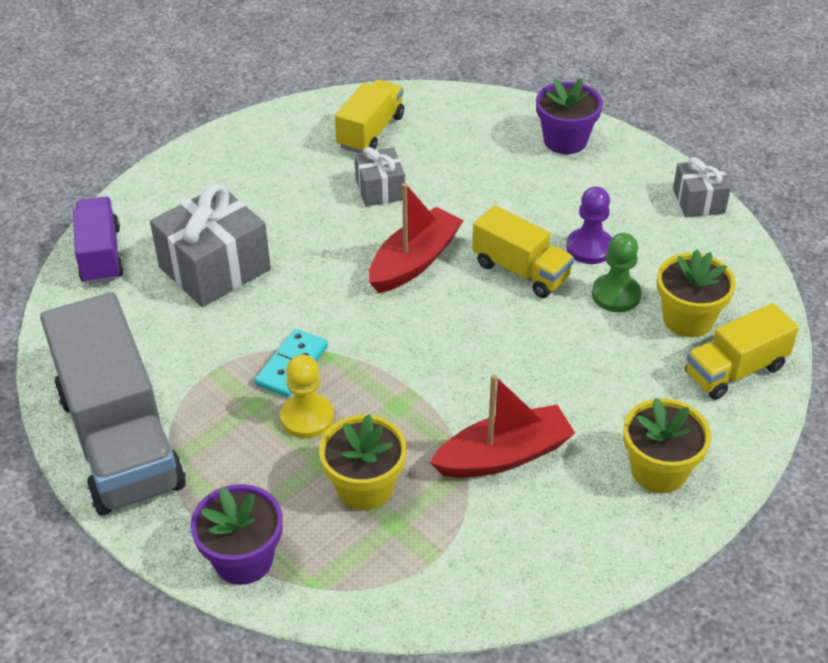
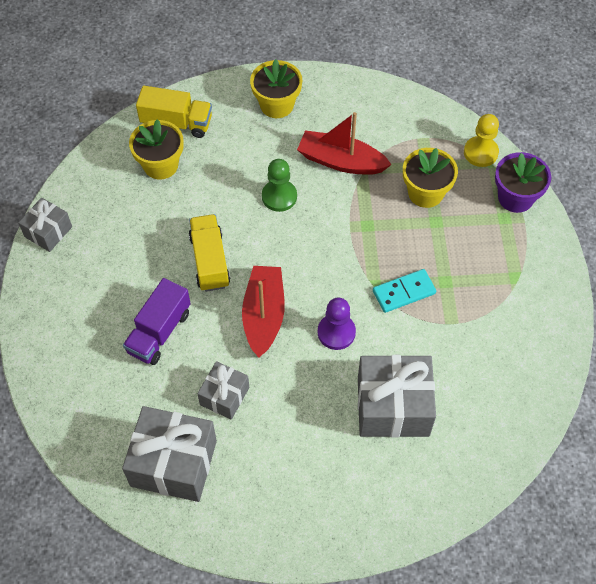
camera: 140 degrees left, 15 degrees up
grey truck [40,292,186,515] -> none
purple truck [73,197,124,284] -> purple truck moved to [123,278,191,365]
yellow pawn [280,355,334,438] -> yellow pawn moved to [464,114,499,167]
yellow truck [335,79,404,153] -> grey gift [122,406,217,502]
red boat [369,183,464,293] -> red boat turned 105 degrees clockwise [242,266,285,358]
purple flower pot [536,78,603,154] -> none
purple pawn [566,186,612,264] -> purple pawn moved to [318,298,356,350]
green pawn [592,233,641,312] -> green pawn moved to [262,159,297,212]

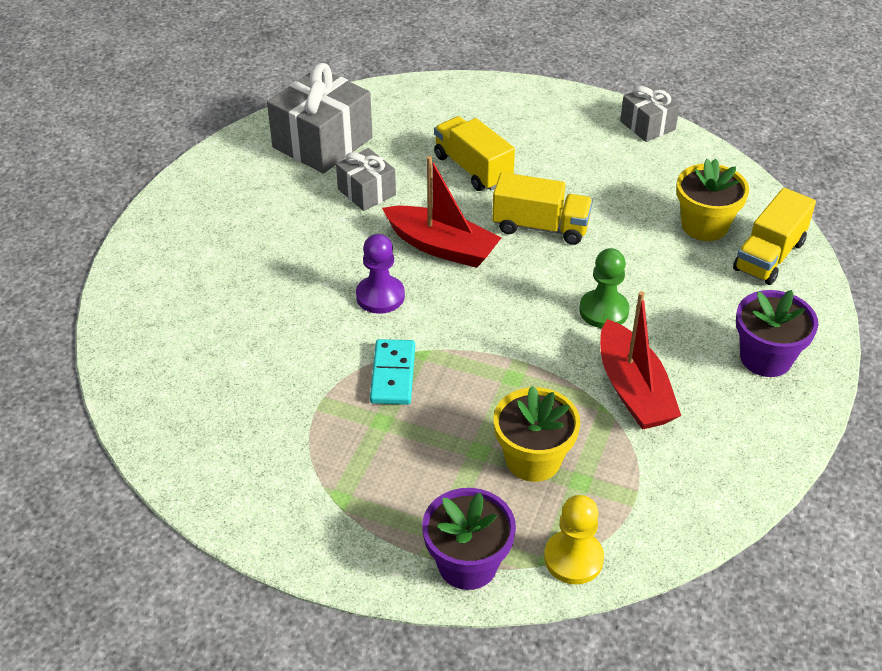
camera: 115 degrees right, 15 degrees down
purple truck [123,278,191,365] -> yellow truck [434,116,515,191]
yellow flower pot [250,59,302,118] -> purple flower pot [736,290,818,377]
red boat [297,112,392,175] -> red boat turned 120 degrees clockwise [600,291,681,430]
grey gift [358,355,436,437] -> none

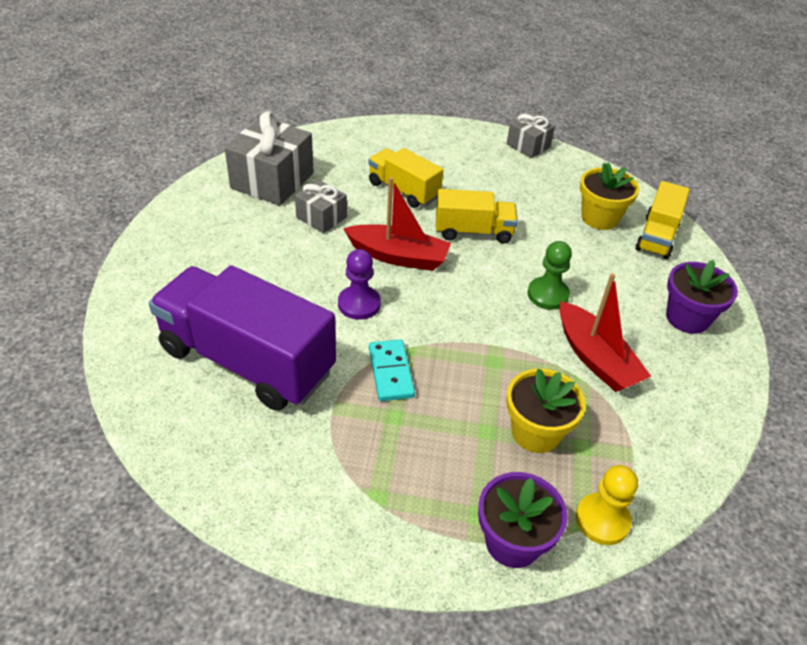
camera: 15 degrees left, 0 degrees up
none -> purple truck [149,265,336,411]

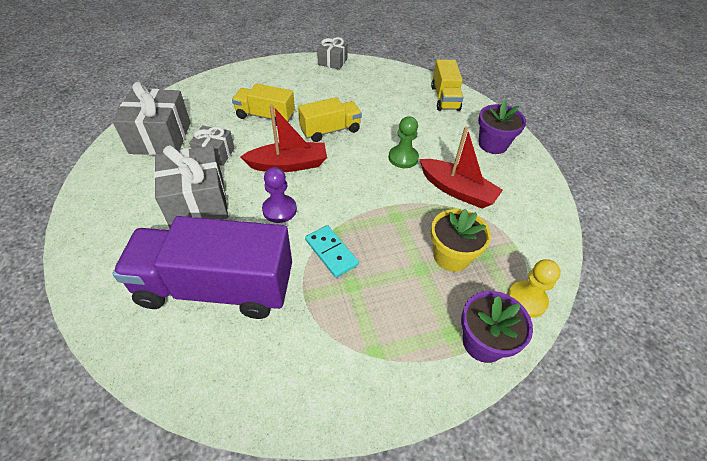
camera: 25 degrees left, 5 degrees up
yellow flower pot [580,163,639,230] -> none
none -> grey gift [154,145,228,228]

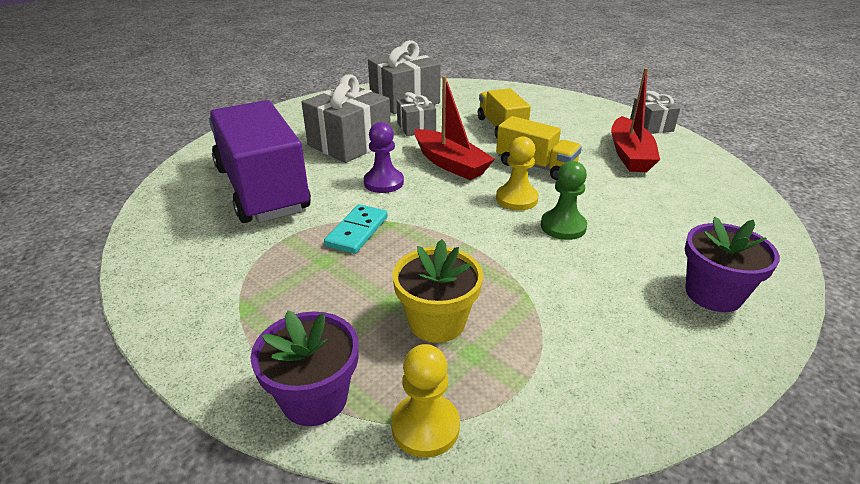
camera: 60 degrees right, 15 degrees down
red boat [419,126,503,208] -> red boat moved to [611,68,660,172]
yellow truck [431,60,463,111] -> none
none -> yellow pawn [496,136,539,210]

